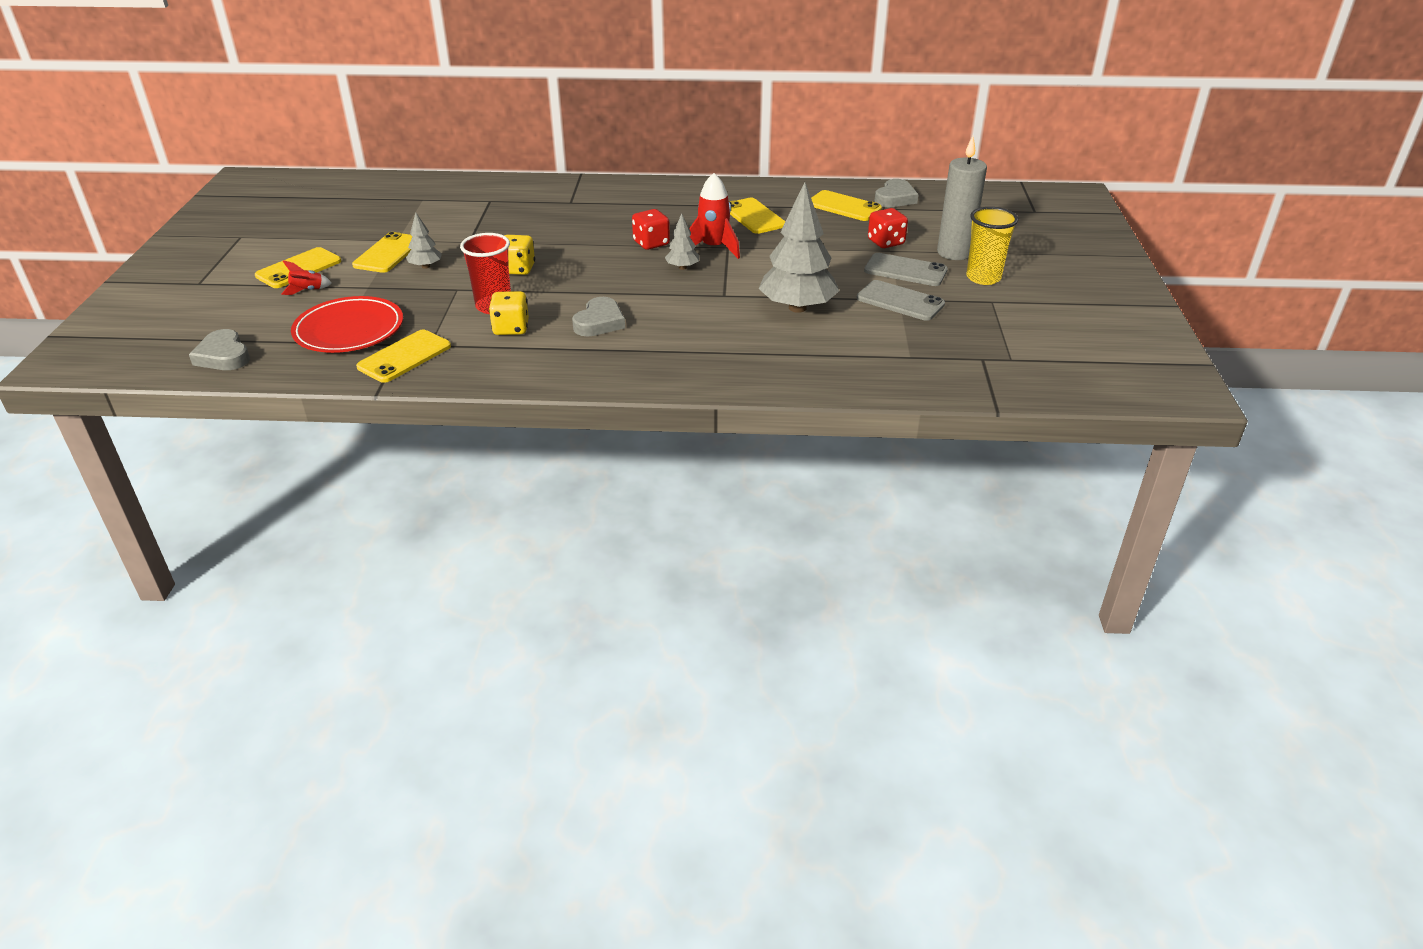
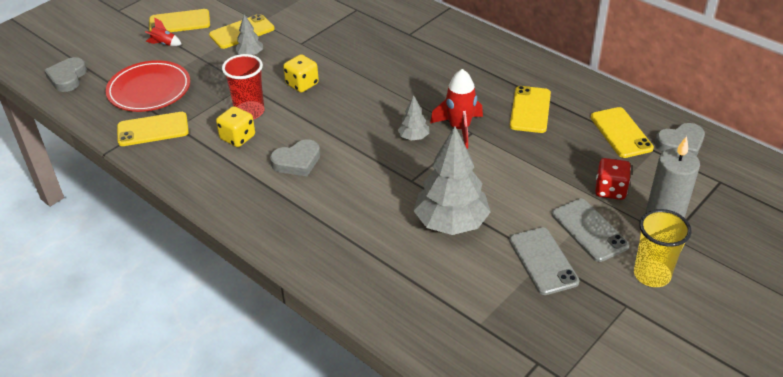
camera: 40 degrees right, 5 degrees up
red dice [632,209,670,250] -> none

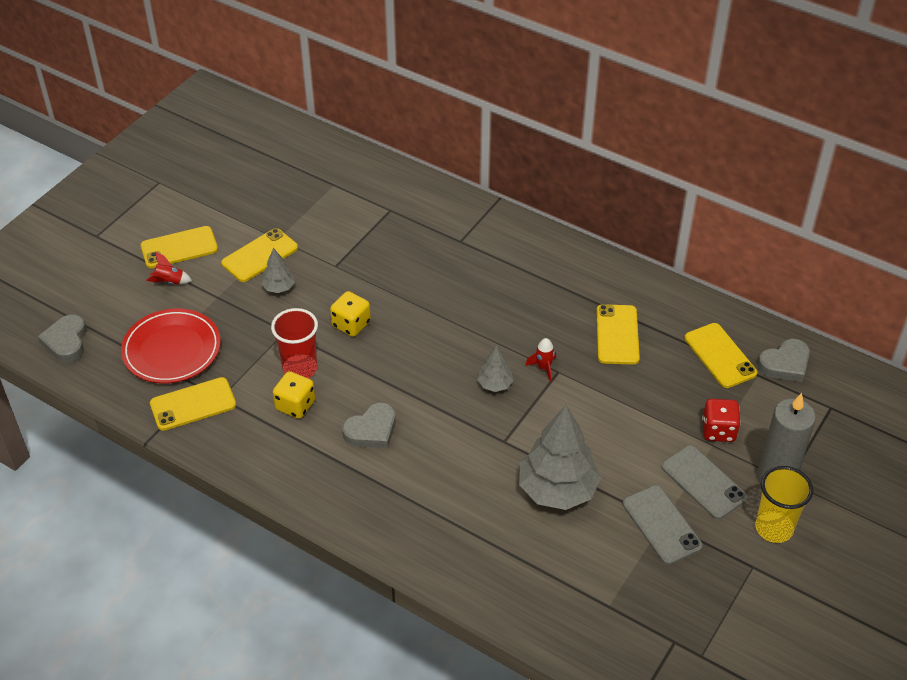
camera: 10 degrees left, 5 degrees up
red rocket [430,69,483,149] -> red rocket [525,338,556,382], size x0.54

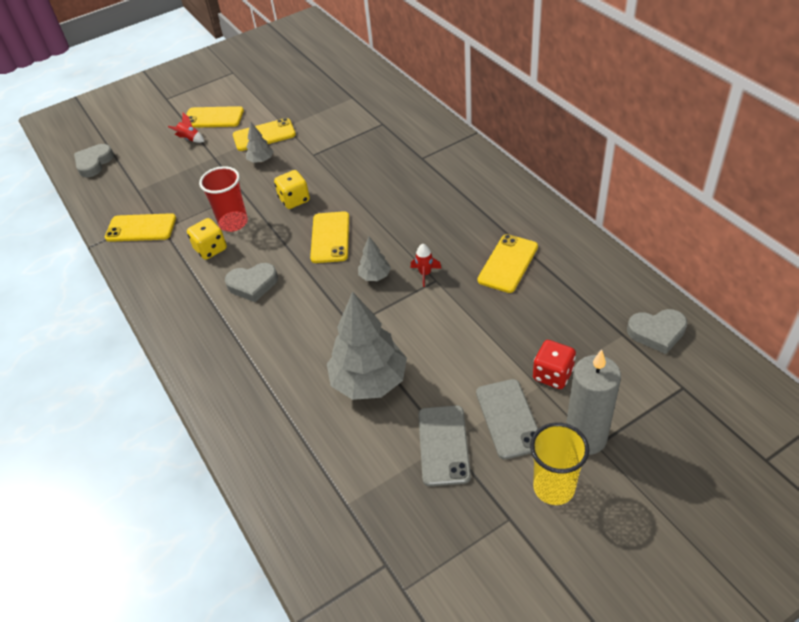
camera: 30 degrees right, 0 degrees up
red plate [121,308,221,383] -> none
yellow phone [684,323,757,388] -> yellow phone moved to [310,211,349,263]

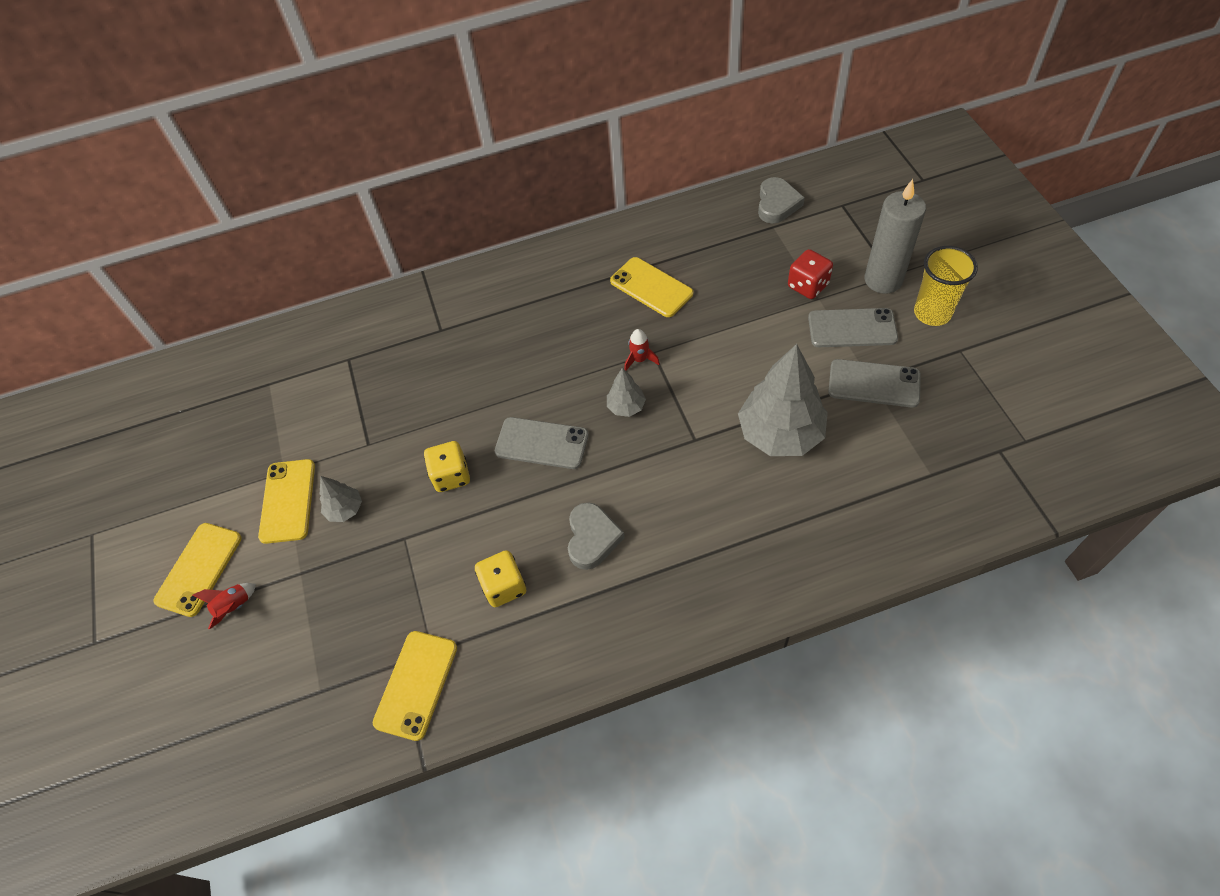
camera: 75 degrees left, 10 degrees up
grey heart [74,144,114,177] -> none
red cup [199,166,248,232] -> none
yellow phone [310,211,349,263] -> grey phone [495,417,589,469]

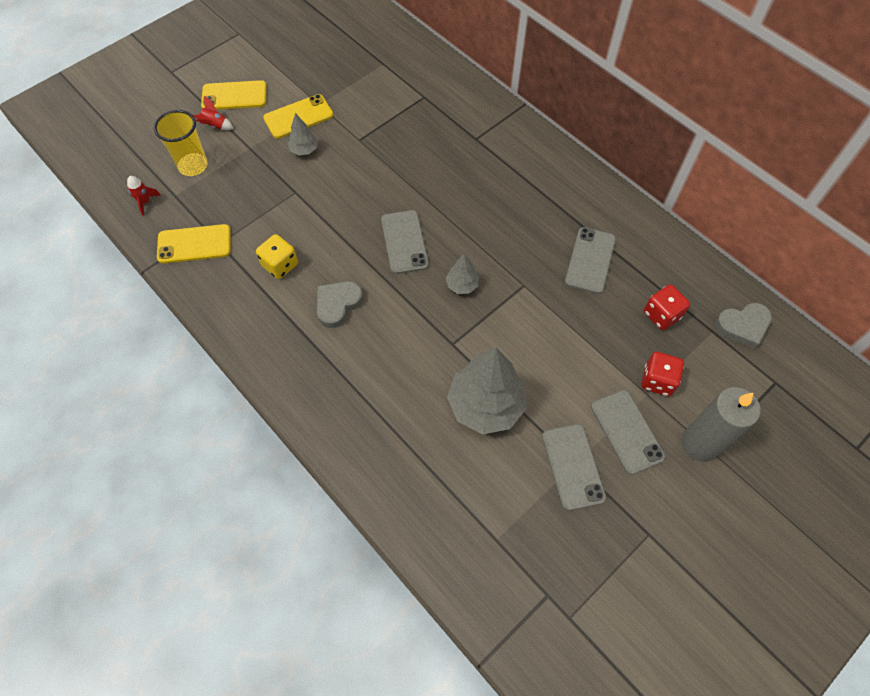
camera: 60 degrees right, 5 degrees up
yellow dice [424,441,470,492] -> none
grey heart [568,502,625,570] -> grey heart turned 150 degrees clockwise [317,281,363,328]
yellow phone [610,257,693,317] -> grey phone [565,227,616,294]
red rocket [624,329,660,371] -> red rocket moved to [127,176,161,216]
yellow cup [914,246,978,326] -> yellow cup moved to [154,110,208,176]
none -> red dice [644,284,690,330]

